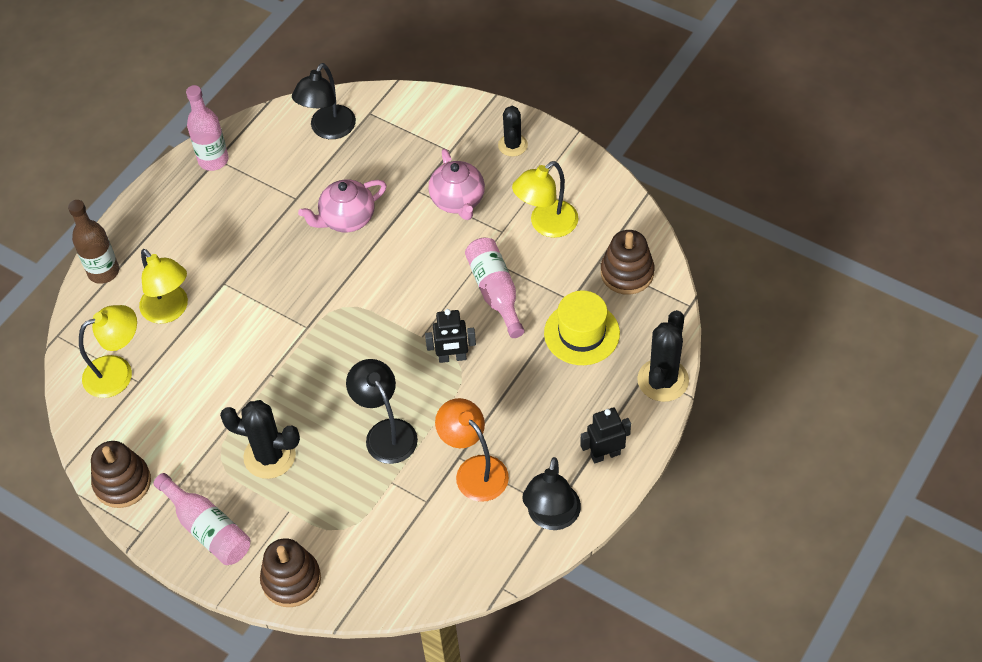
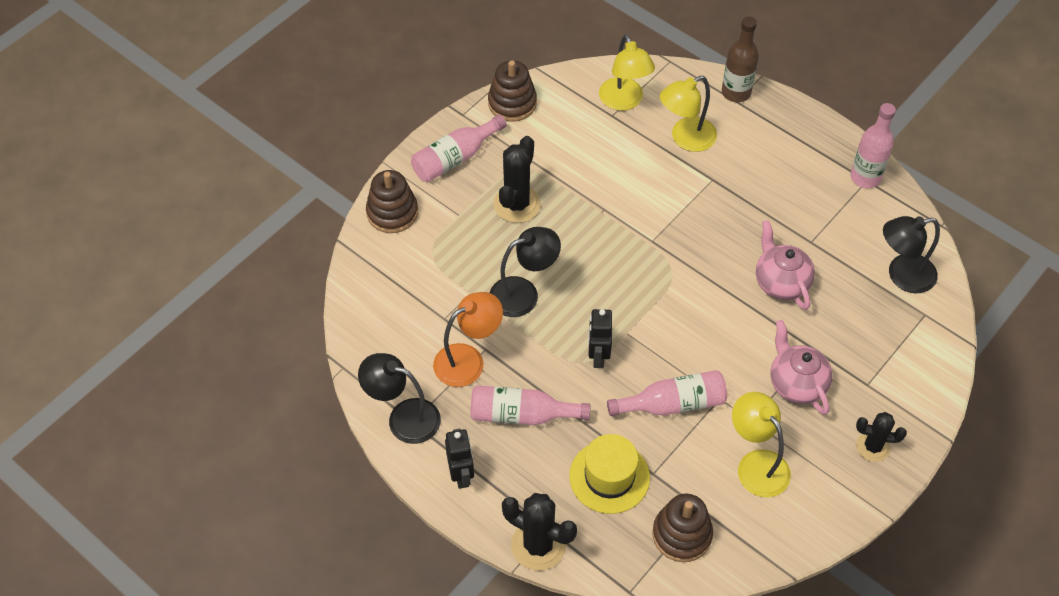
camera: 95 degrees right, 0 degrees up
black lamp [292,63,356,139] -> black lamp turned 45 degrees counterclockwise [883,216,940,293]
pink teapot [428,149,485,220] -> pink teapot turned 75 degrees clockwise [770,320,833,415]
none -> pink bottle [470,385,591,425]

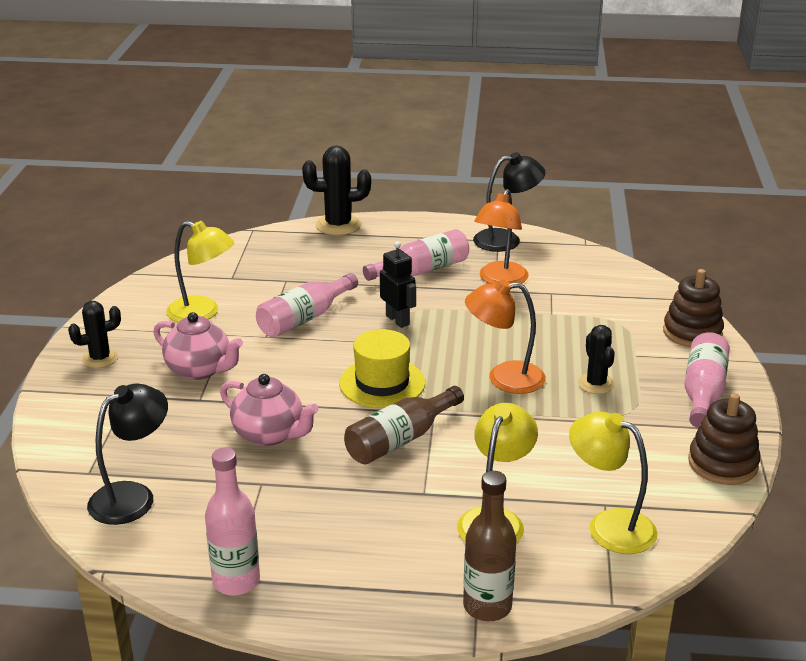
camera: 145 degrees right, 25 degrees down
black robot [445,428,474,489] -> none
black lamp [490,227,561,317] -> none
black cactus [494,136,541,223] -> black cactus [578,325,615,394], size x0.64
yellow hat [569,434,650,514] -> yellow hat moved to [339,329,425,408]
brown stacking toy [652,494,713,562] -> none
none -> brown bottle [344,386,464,465]
none -> orange lamp [465,279,546,394]

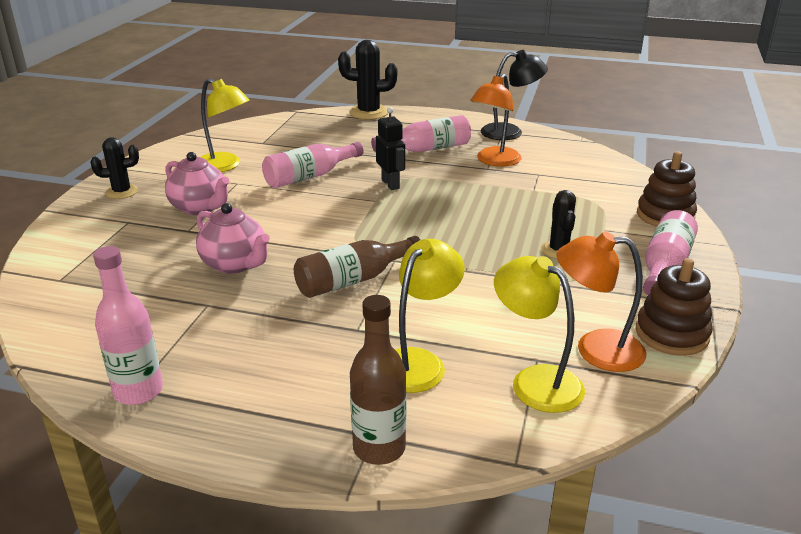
camera: 10 degrees right, 0 degrees up
black lamp [87,383,168,525] -> none
yellow hat [339,329,425,408] -> none
orange lamp [465,279,546,394] -> orange lamp moved to [557,231,646,372]

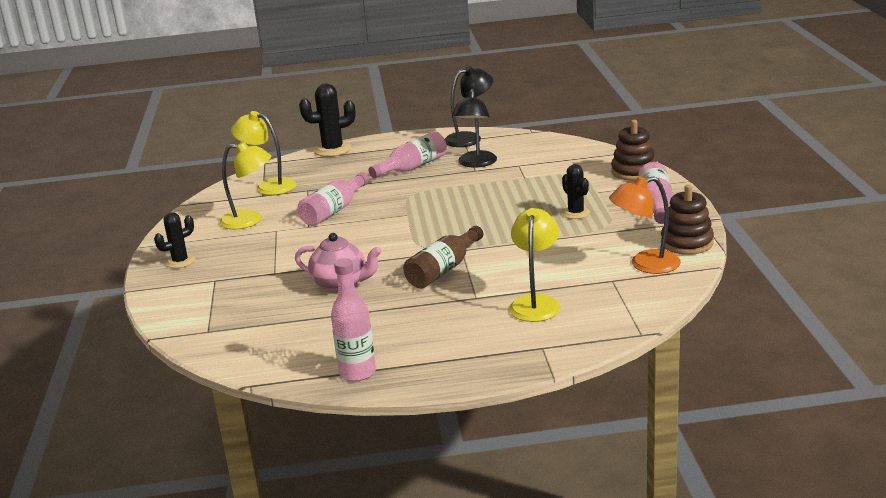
camera: 20 degrees left, 5 degrees down
pink teapot [165,152,229,215] -> none
brown bottle [350,295,407,465] -> none
black robot [376,107,405,190] -> none
orange lamp [470,74,522,167] -> black lamp [452,89,497,168]
yellow lamp [494,256,585,413] -> yellow lamp moved to [231,111,296,195]

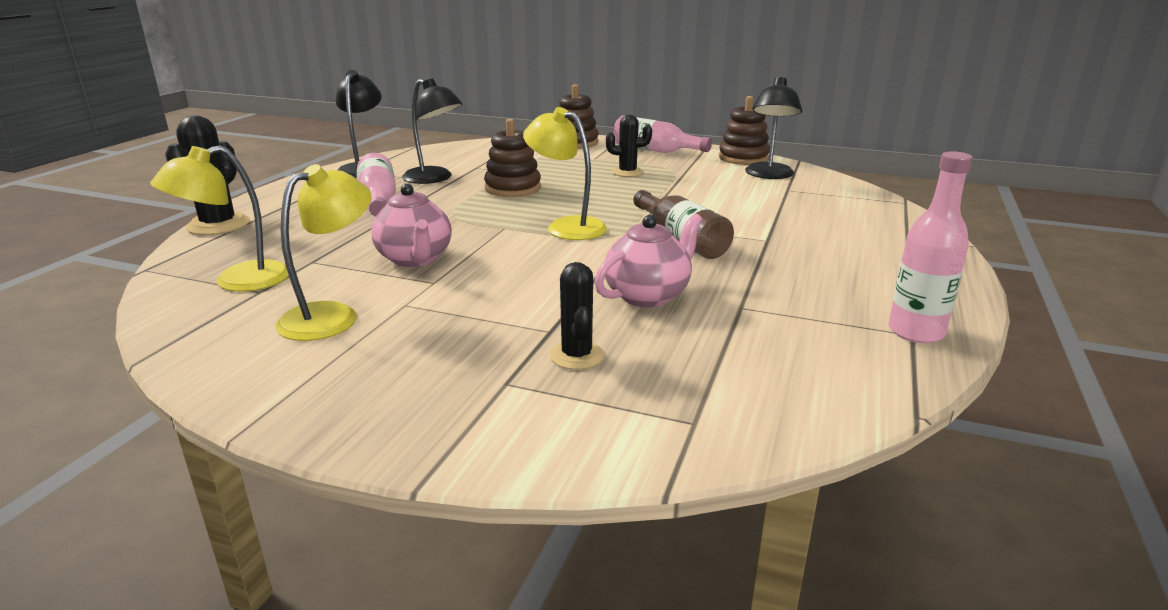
camera: 65 degrees left, 0 degrees up
black cactus [154,212,195,268] -> black cactus moved to [550,262,604,370]
pink bottle [297,172,369,226] -> pink teapot [371,184,452,267]
yellow lamp [509,208,560,322] -> yellow lamp moved to [523,107,607,240]
orange lamp [609,176,681,274] -> black lamp [745,76,802,179]
none -> brown stacking toy [484,119,541,197]

